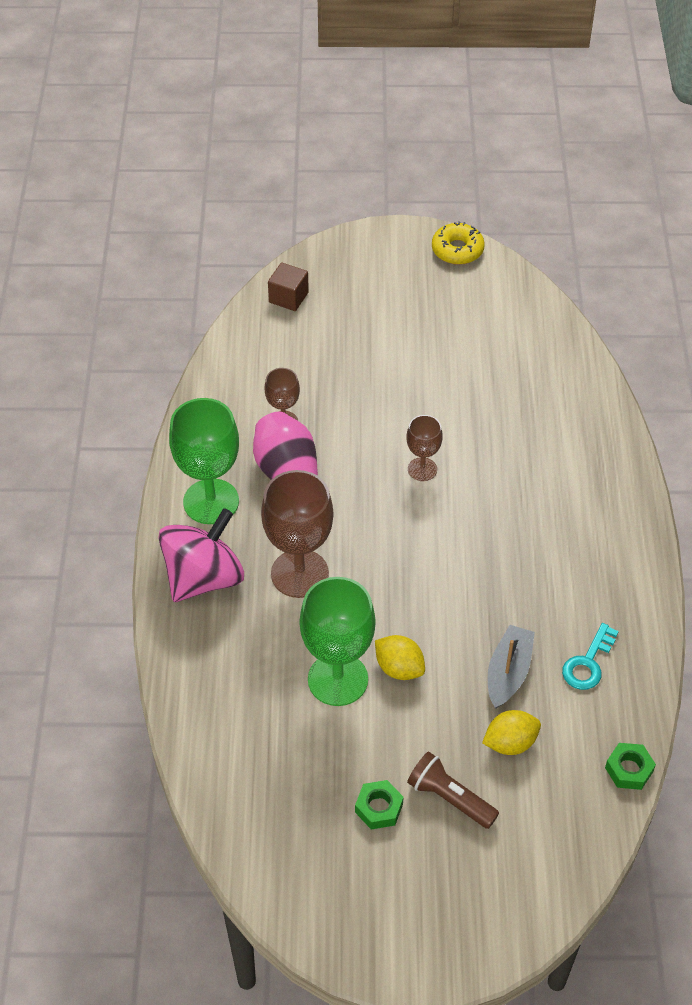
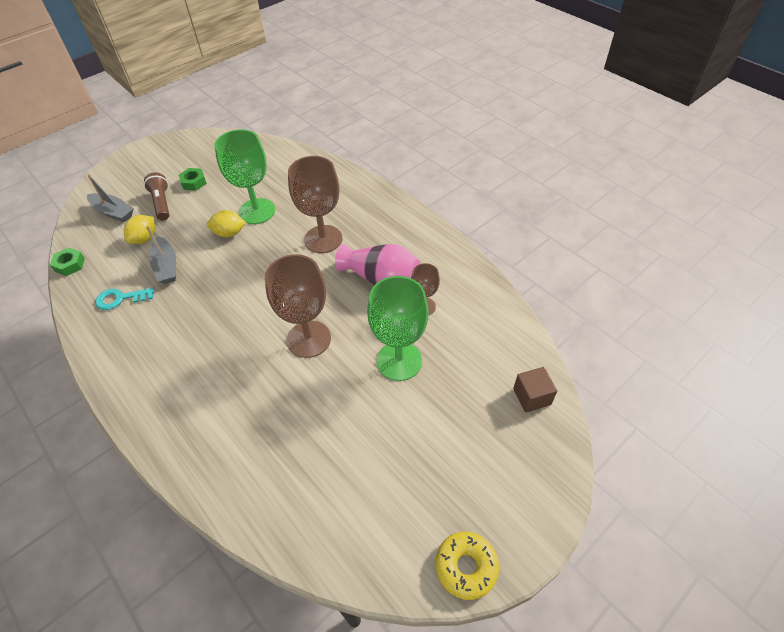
camera: 140 degrees right, 0 degrees up
pink spinning top [158,508,244,602] -> none
green goblet [169,398,239,524] -> green goblet moved to [367,276,429,381]
brown goblet [406,415,443,481] -> brown goblet [265,254,331,358], size x1.85
brown flashlight [407,752,499,829] -> brown flashlight turned 105 degrees counterclockwise [144,172,169,221]
turquoise key [562,623,619,690] -> turquoise key turned 90 degrees counterclockwise [95,288,154,310]
none -> grey boat [87,174,134,222]

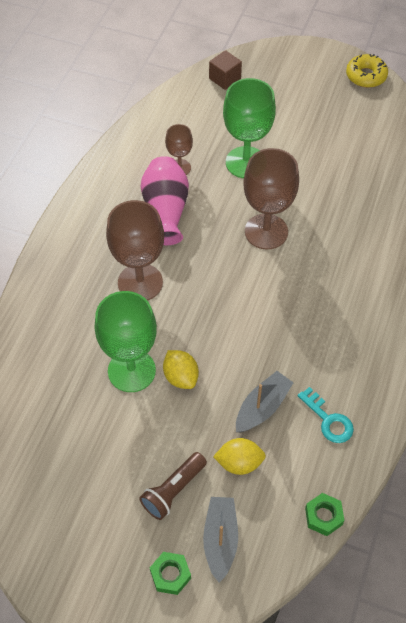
camera: 120 degrees left, 5 degrees up
green nut [179,168,207,191] -> green nut moved to [150,552,191,595]

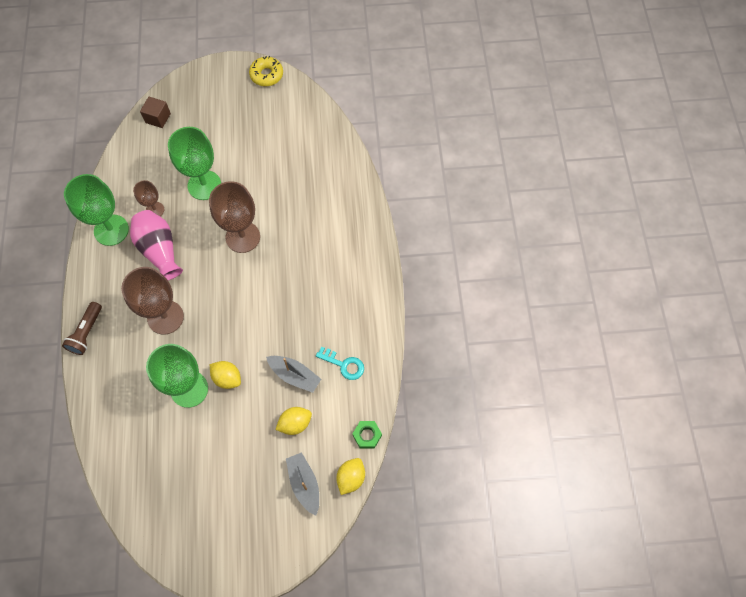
camera: 25 degrees left, 10 degrees up
brown flashlight [139,452,207,520] -> brown flashlight moved to [62,302,102,355]
green nut [150,552,191,595] -> none
grey boat [236,371,294,433] -> grey boat turned 105 degrees clockwise [266,356,321,393]
none -> green goblet [64,174,129,246]
none -> yellow lemon [336,458,365,495]

